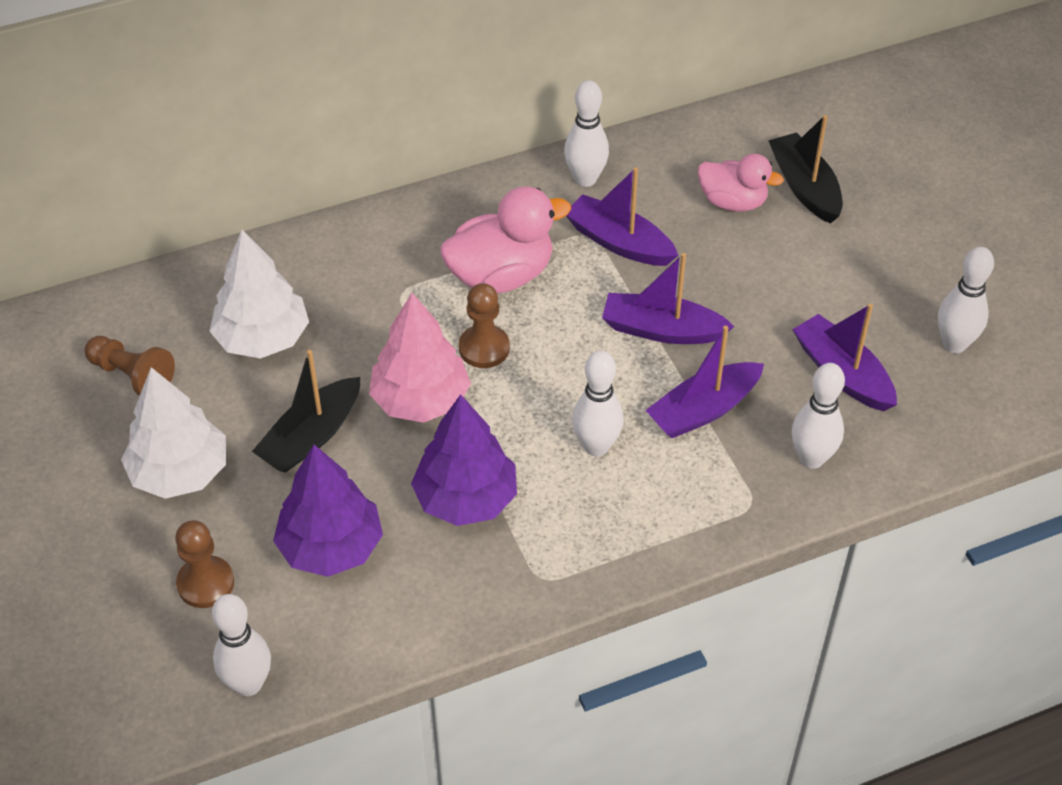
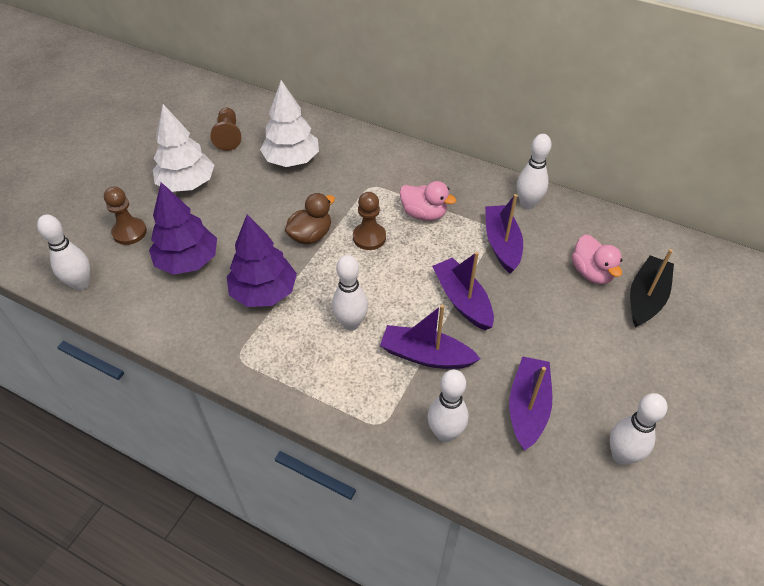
camera: 50 degrees right, 0 degrees up
black boat [252,350,360,473] -> none
pink tree [369,293,471,423] -> brown duck [285,193,335,244]
pink duck [440,186,571,293] -> pink duck [400,181,456,221], size x0.66

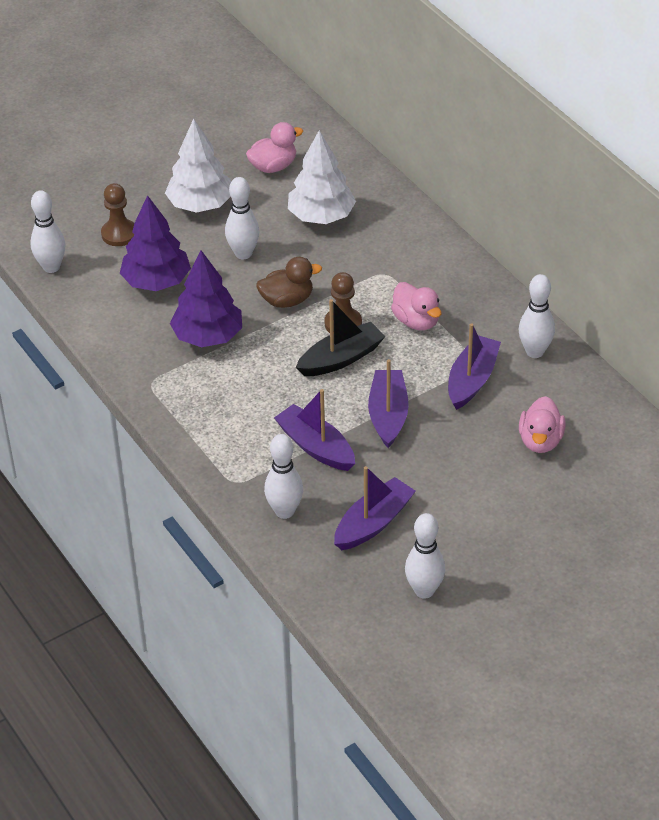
camera: 30 degrees right, 5 degrees down
brown pawn [210,107,241,151] -> pink duck [246,122,303,173]
white bowling pin [332,255,368,331] -> white bowling pin moved to [225,177,259,259]
black boat [630,249,674,327] -> black boat moved to [296,299,385,376]

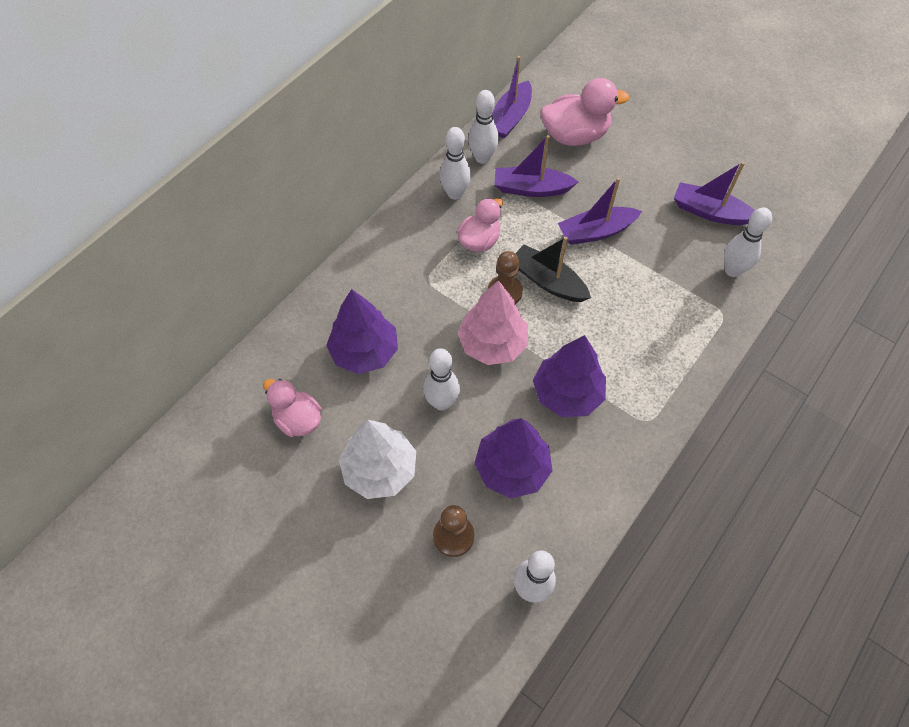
camera: 110 degrees left, 15 degrees up
brown duck [256,257,322,308] -> pink tree [458,280,528,365]
purple boat [274,389,355,471] -> purple boat moved to [492,56,532,139]
white tree [288,130,356,224] -> purple tree [326,289,398,374]
white bowling pin [405,513,445,599] -> white bowling pin moved to [440,127,471,200]
pink duck [519,396,566,453] -> pink duck [541,78,629,146], size x1.52

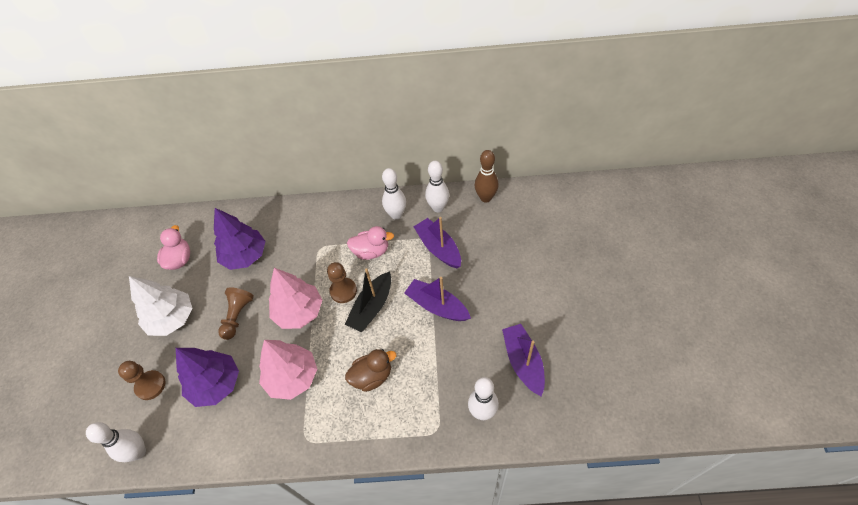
camera: 55 degrees right, 5 degrees down
white bowling pin [423,348,460,411] -> brown pawn [218,287,254,340]
purple boat [492,56,532,139] -> brown bowling pin [475,150,499,203]
black boat [515,237,591,302] -> black boat turned 150 degrees counterclockwise [345,268,391,332]
purple tree [533,335,606,417] -> pink tree [259,340,317,400]
pink duck [541,78,629,146] -> none
none -> brown duck [345,349,396,392]

